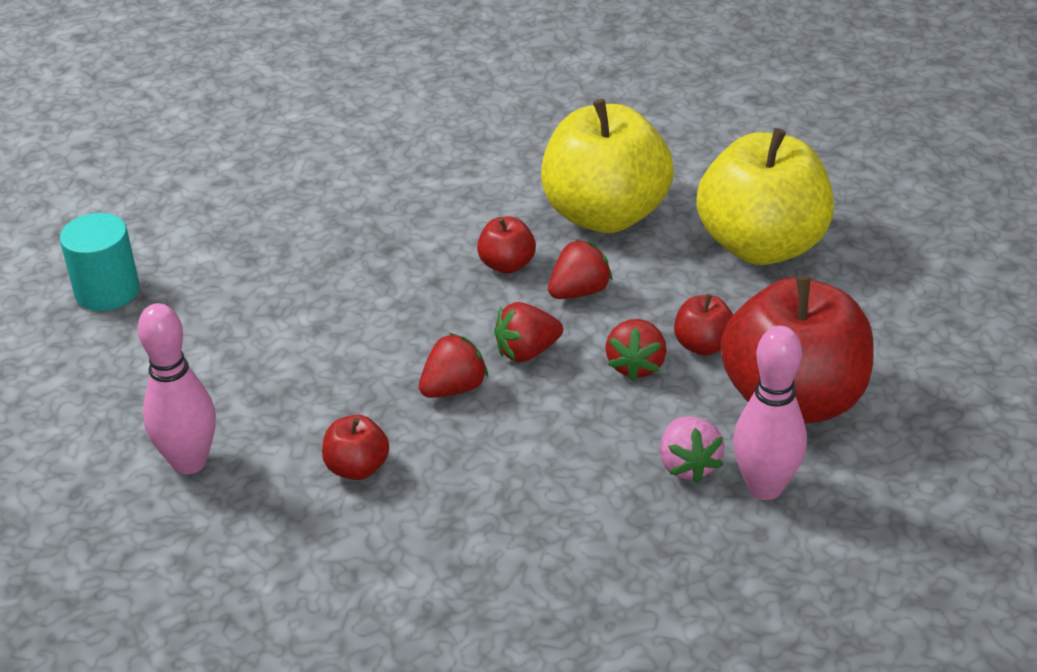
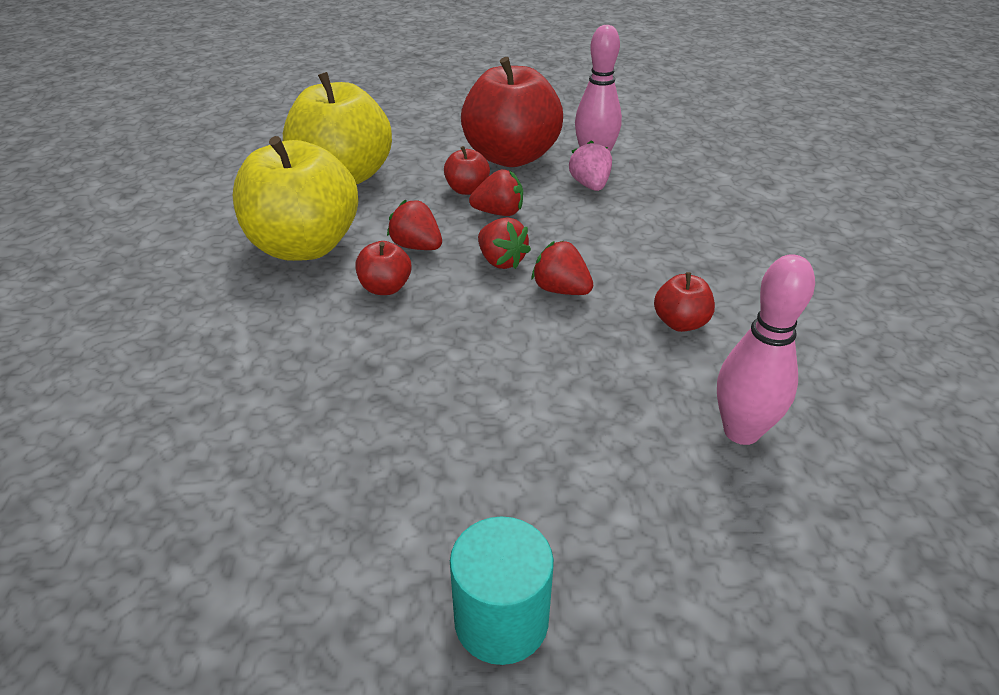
camera: 105 degrees left, 0 degrees up
pink strawberry [660,417,725,483] -> pink strawberry turned 75 degrees counterclockwise [569,140,612,191]

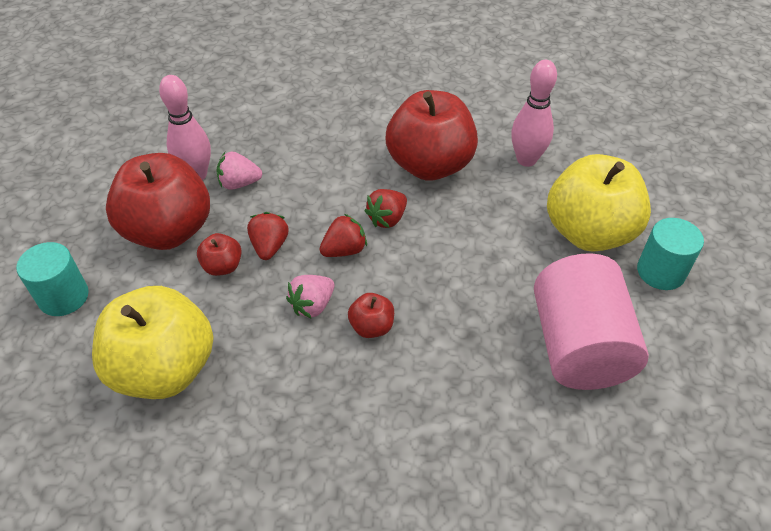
camera: 85 degrees left, 10 degrees up
yellow apple [233,136,358,261] -> yellow apple moved to [547,154,651,252]
red strawberry [387,199,442,250] -> pink strawberry [286,275,334,319]
red apple [654,272,715,332] -> red apple [385,90,478,181], size x2.30
none -> turquoise cylinder [16,242,89,316]
none -> pink cylinder [534,253,649,390]

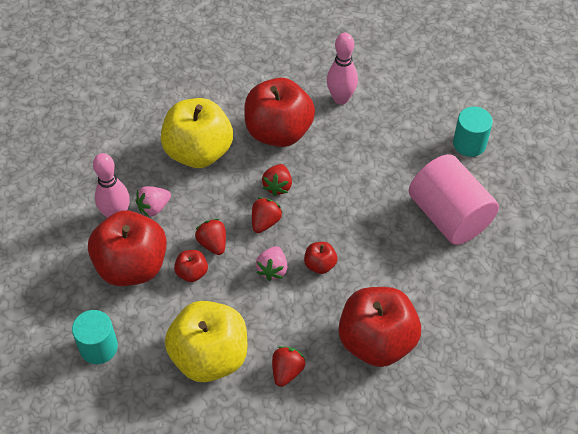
camera: 30 degrees left, 5 degrees up
yellow apple [547,154,651,252] -> yellow apple moved to [161,98,233,168]
none -> red strawberry [272,346,306,387]
none -> red apple [338,287,421,367]

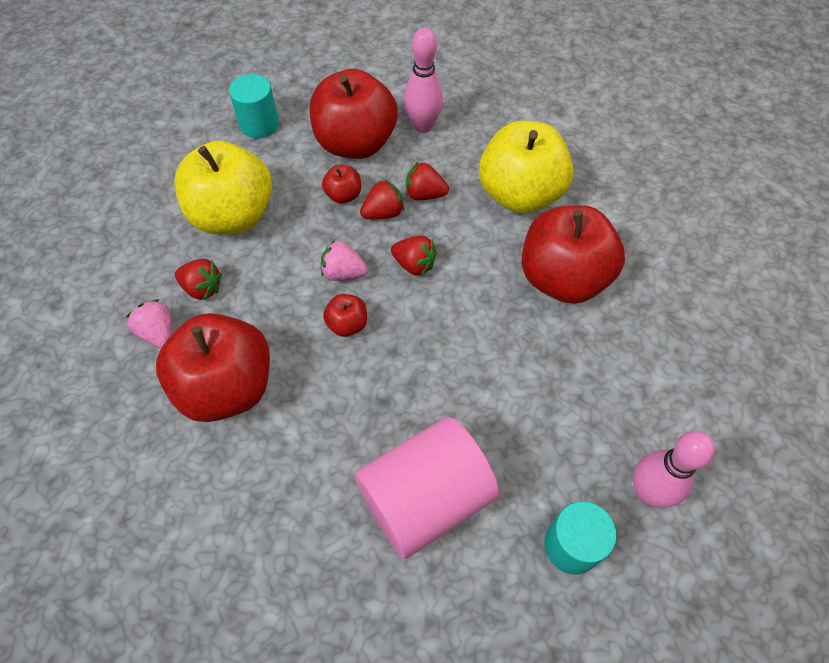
camera: 90 degrees right, 5 degrees up
pink strawberry [135,186,171,217] -> pink strawberry moved to [126,299,172,348]
red strawberry [262,164,292,196] -> red strawberry moved to [406,161,449,200]
pink bowling pin [327,33,358,105] -> pink bowling pin moved to [633,431,715,508]

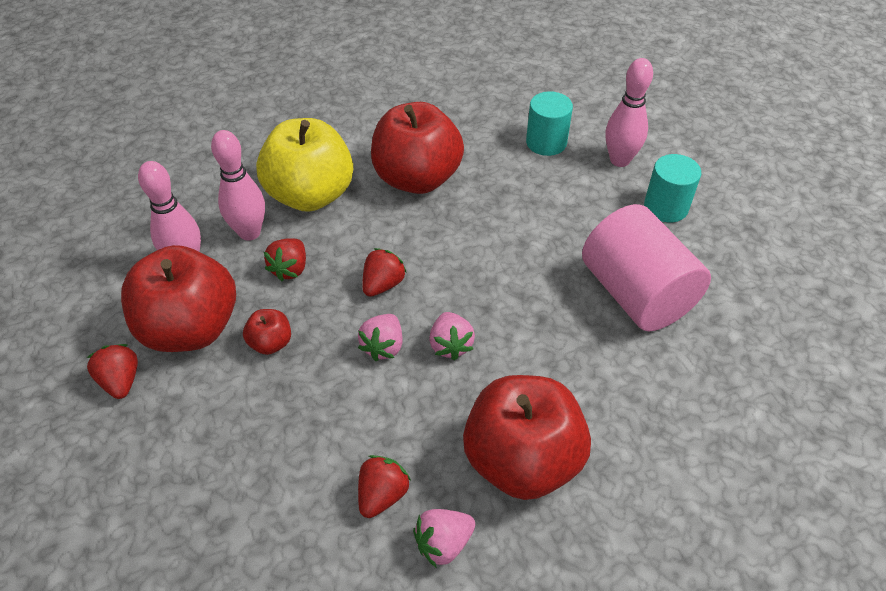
camera: 85 degrees left, 10 degrees down
yellow apple [174,140,272,234] -> none
turquoise cylinder [229,74,279,138] -> turquoise cylinder moved to [526,91,573,156]
red apple [323,294,367,337] -> pink strawberry [429,312,475,360]
red strawberry [360,179,404,219] -> red strawberry moved to [87,344,138,399]
none -> pink bowling pin [211,130,265,241]

